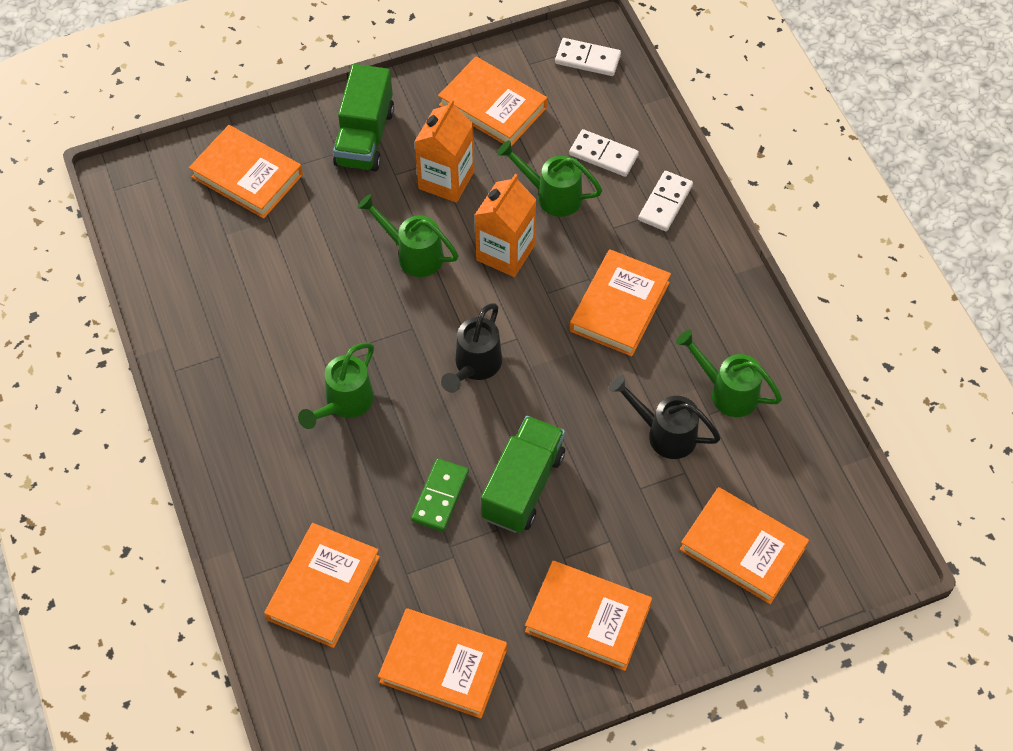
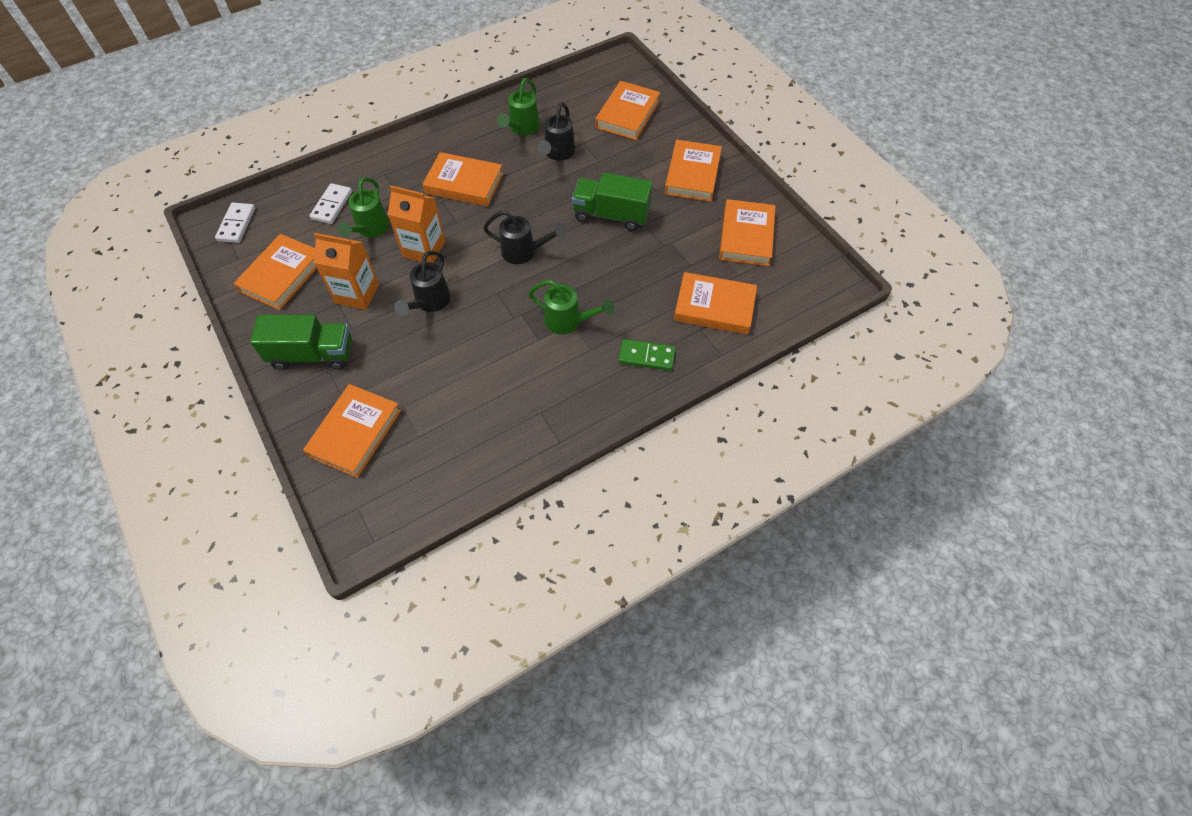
camera: 100 degrees left, 0 degrees up
green watering can [357,194,458,277] -> black watering can [394,251,451,316]
green domino [411,459,469,532] -> green domino moved to [619,339,675,371]
white domino [638,171,693,231] -> none

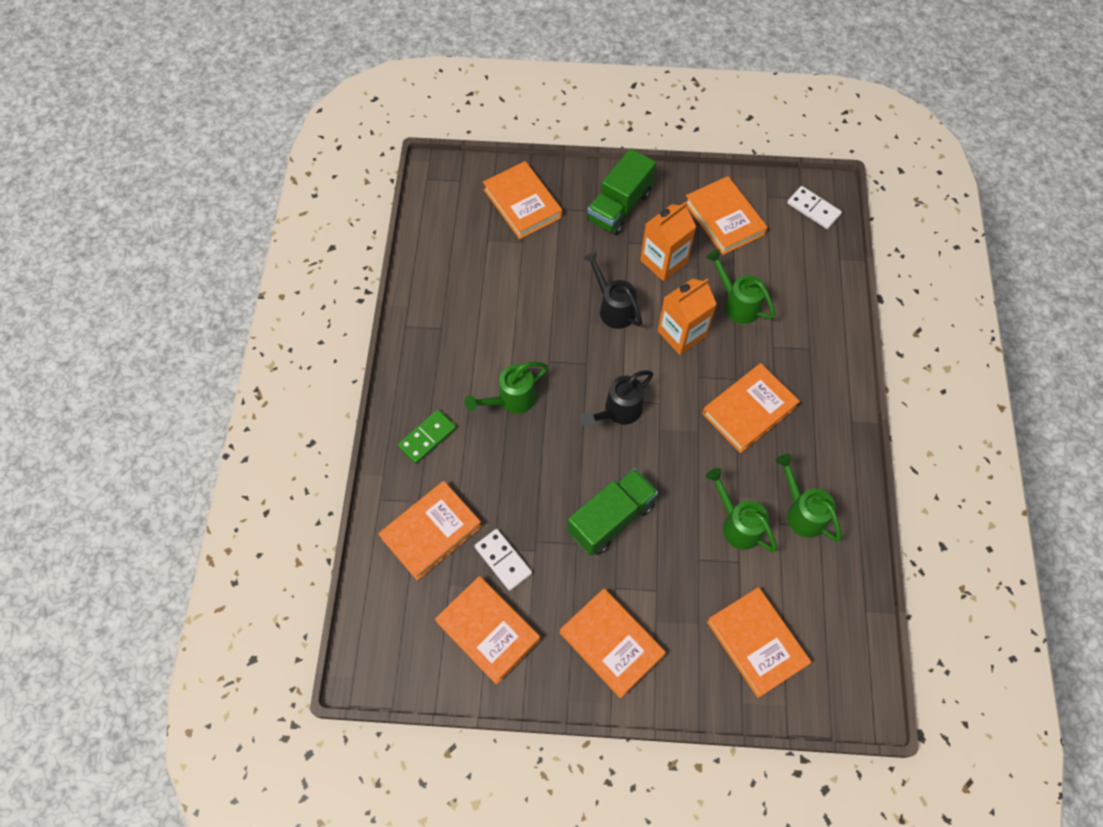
camera: 125 degrees right, 5 degrees up
white domino [310,183,352,224] -> white domino moved to [475,529,532,591]
black watering can [538,102,575,161] -> green watering can [706,468,777,552]

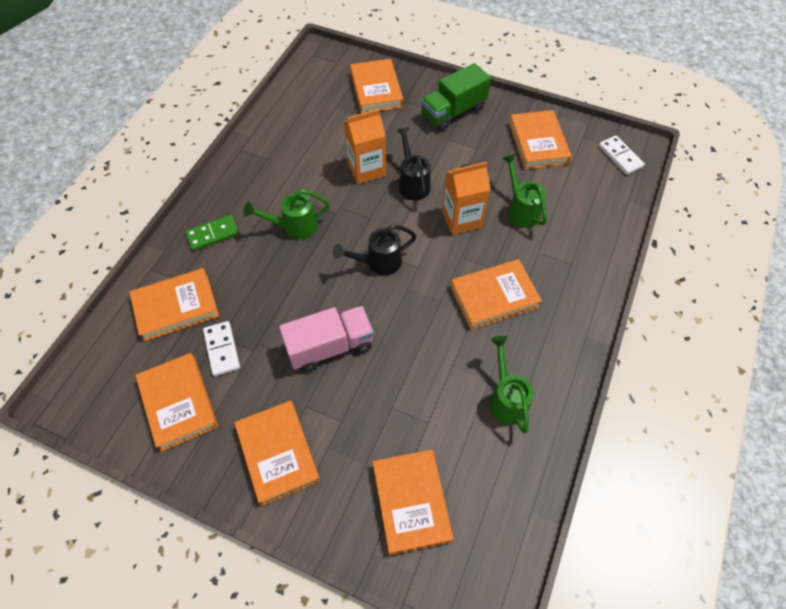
camera: 20 degrees right, 5 degrees down
green truck [568,468,658,556] -> pink truck [279,306,374,372]
orange carton [640,202,696,281] -> orange carton moved to [344,109,386,184]
green watering can [706,468,777,552] -> none

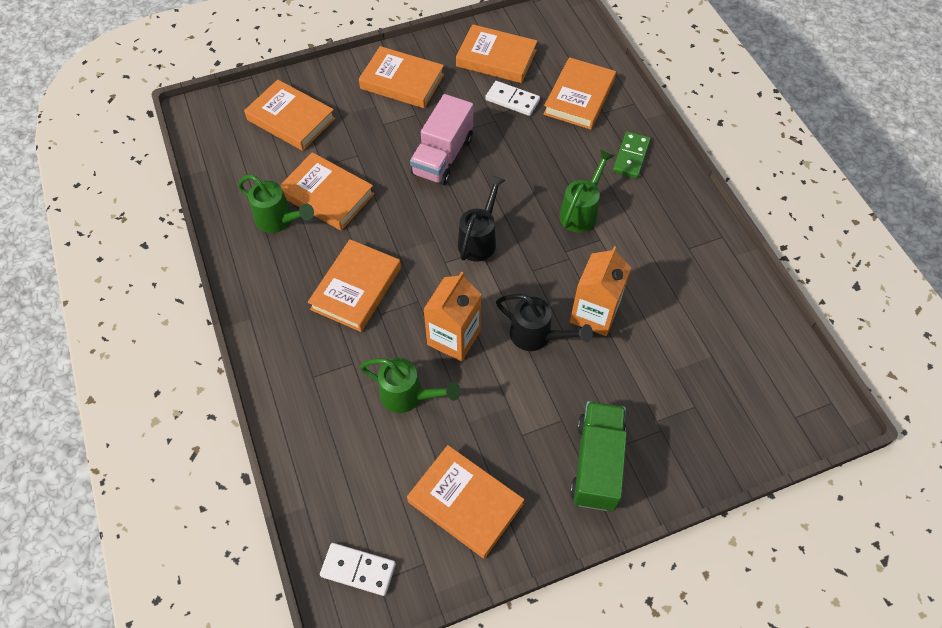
camera: 135 degrees right, 0 degrees up
orange book [350,59,403,114] -> orange book moved to [280,152,374,231]

